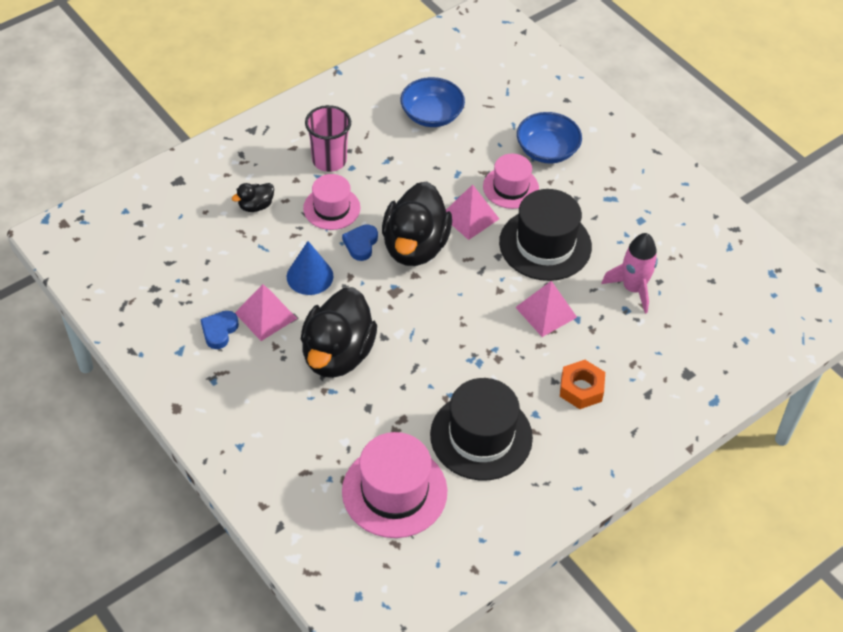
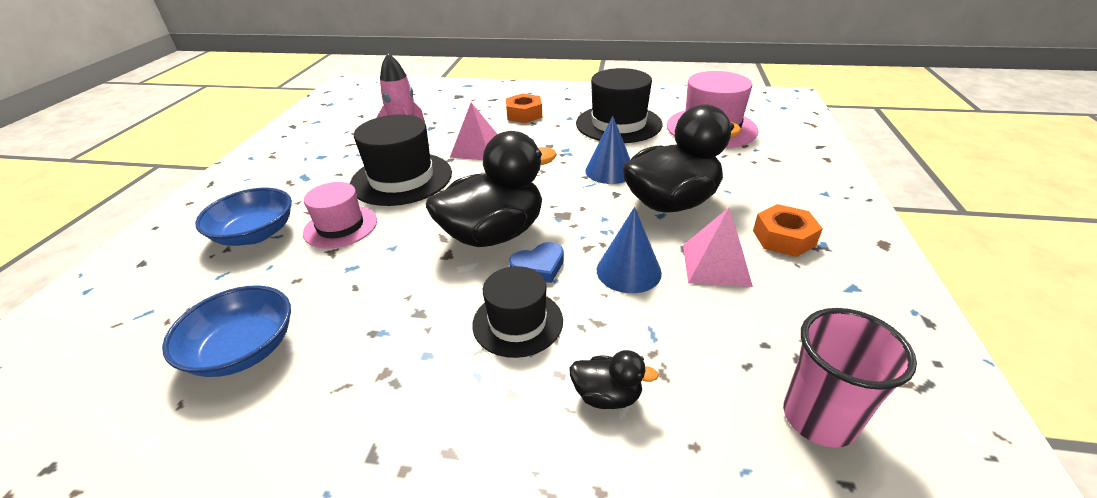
camera: 130 degrees left, 15 degrees down
blue heart [200,311,239,349] -> none
pink hat [303,174,361,230] -> black hat [472,266,563,358]
pink cup [305,105,351,172] -> pink cup moved to [783,308,917,448]
pink pyramid [446,184,499,240] -> none
none -> blue cone [585,116,631,184]
none -> orange nut [753,204,823,257]

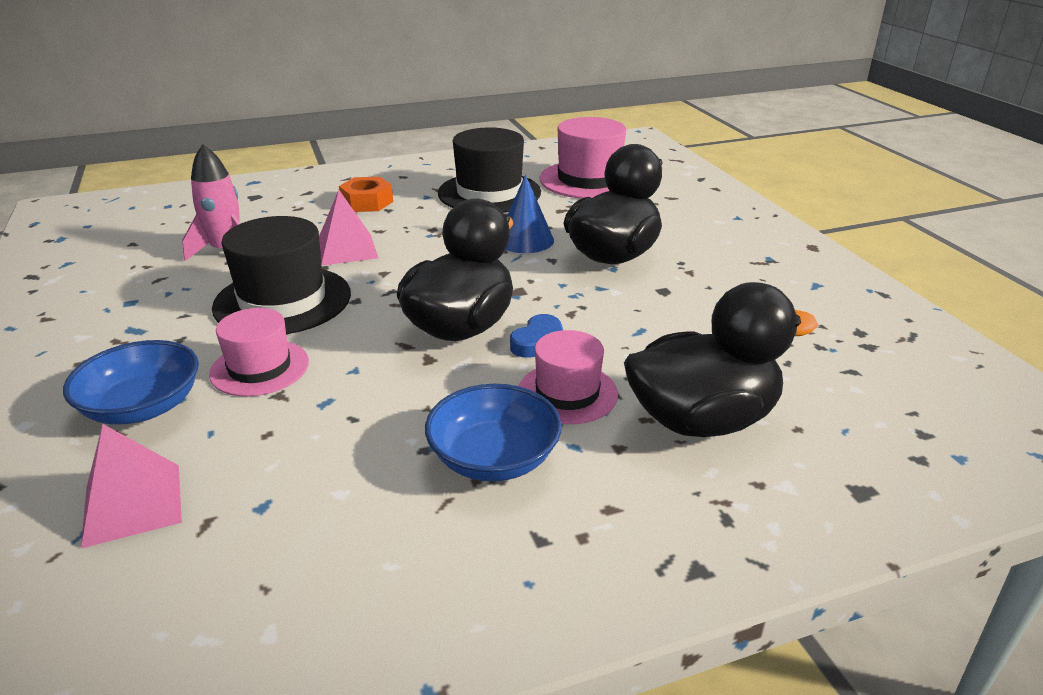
camera: 30 degrees left, 5 degrees down
blue bowl [162,285,291,377] -> blue bowl moved to [425,384,562,481]
black hat [472,266,563,358] -> pink hat [519,330,618,424]
black duck [569,350,659,409] -> black duck [624,282,818,437], size x2.27
blue cone [597,207,662,293] -> none
pink pyramid [683,208,753,287] -> pink pyramid moved to [81,424,182,548]
orange nut [753,204,823,257] -> none
pink cup [783,308,917,448] -> none

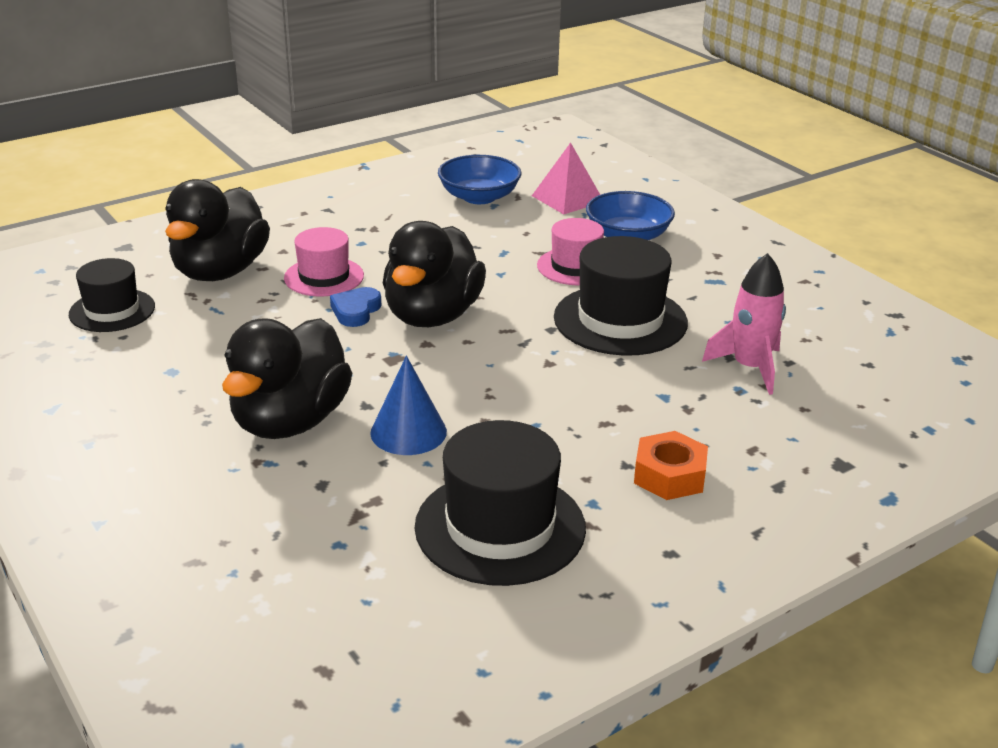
camera: 165 degrees right, 0 degrees up
pink pyramid [319,190,378,265] -> none
blue bowl [425,384,562,481] -> blue bowl moved to [438,155,521,204]
pink hat [540,117,626,199] -> none
black duck [624,282,818,437] -> black duck turned 45 degrees counterclockwise [165,179,270,281]
none -> black hat [69,258,155,332]

